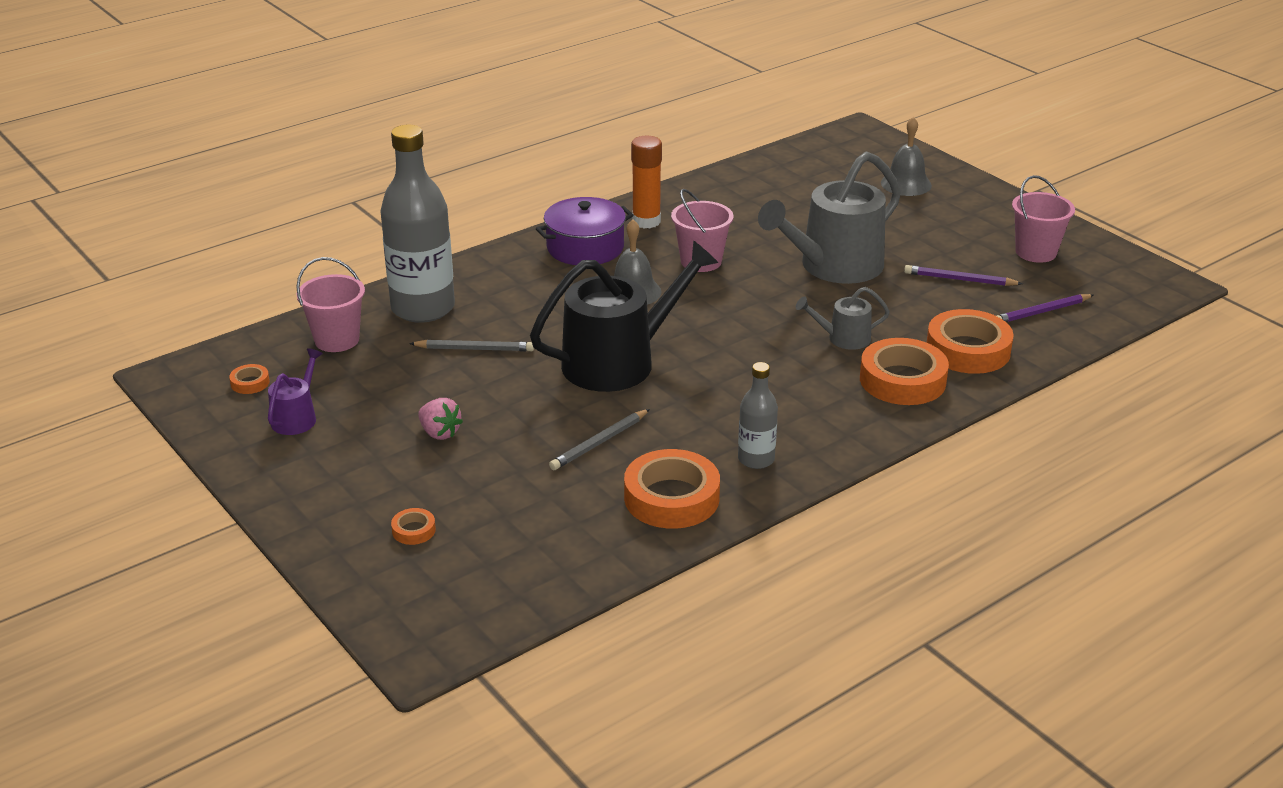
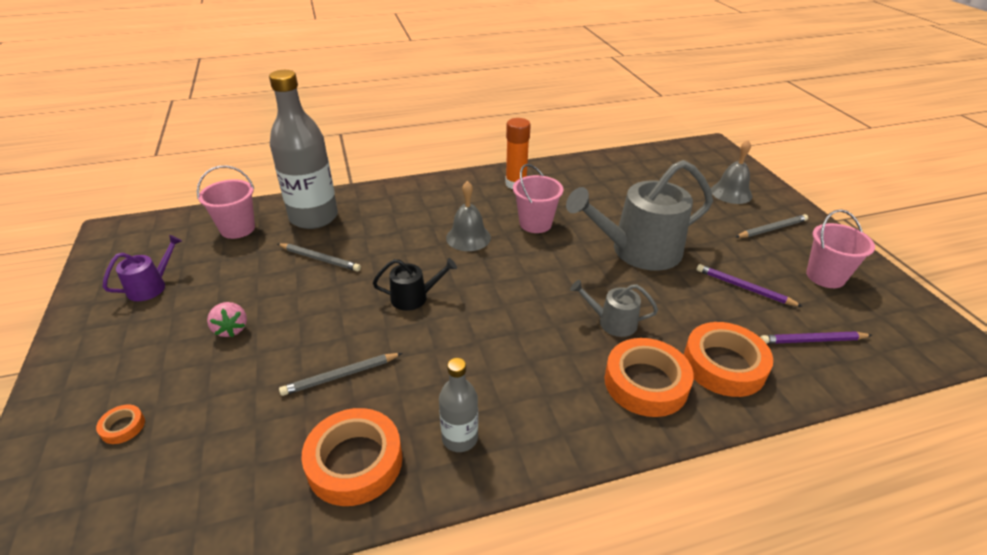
camera: 20 degrees right, 5 degrees up
orange tape [229,364,270,394] -> none
black watering can [530,240,719,392] -> black watering can [373,258,457,311], size x0.47
purple pot [536,197,633,265] -> none
none -> grey pencil [736,214,808,238]

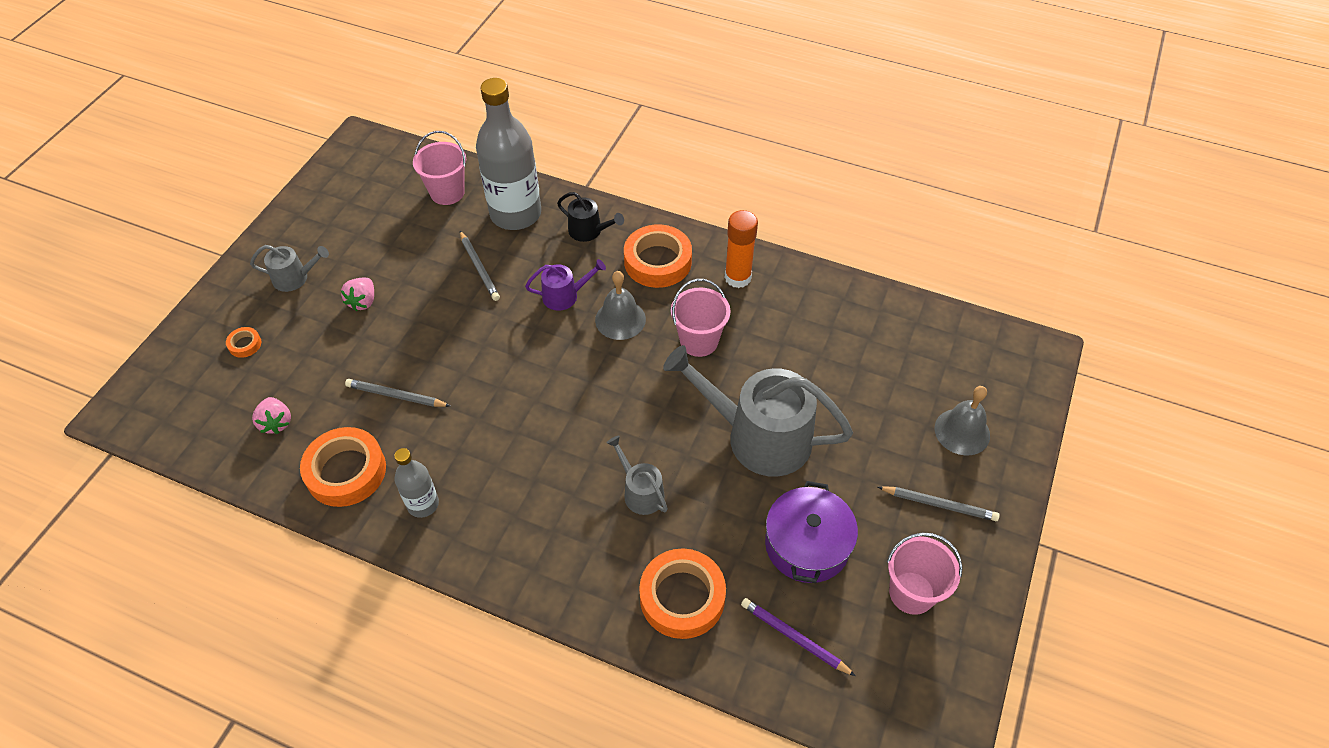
camera: 40 degrees right, 15 degrees up
purple watering can [103,235,182,301] -> purple watering can moved to [525,259,606,311]
black watering can [373,258,457,311] -> black watering can moved to [557,192,624,242]
orange tape [605,338,694,417] -> orange tape moved to [624,224,692,288]
purple pencil [697,264,803,307] -> purple pot [765,481,858,583]
none -> grey watering can [250,245,329,292]
none -> pink strawberry [252,397,291,434]

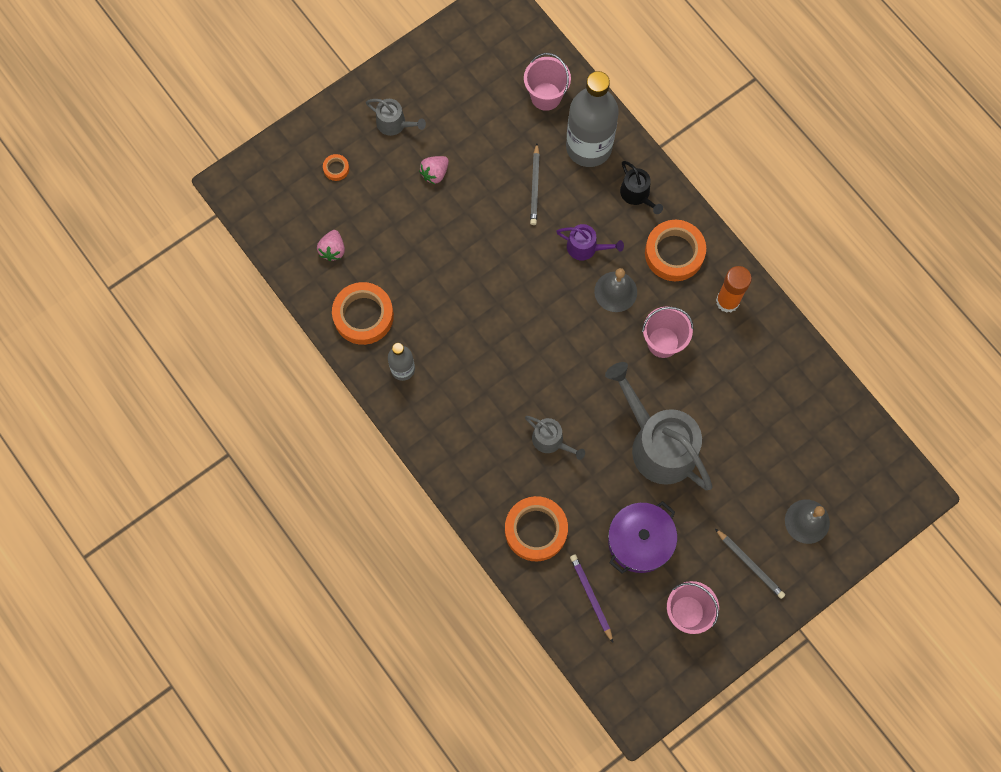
camera: 30 degrees right, 20 degrees up
grey pencil [345,379,450,407] -> none
grey watering can [606,435,668,515] -> grey watering can turned 135 degrees clockwise [525,416,585,460]

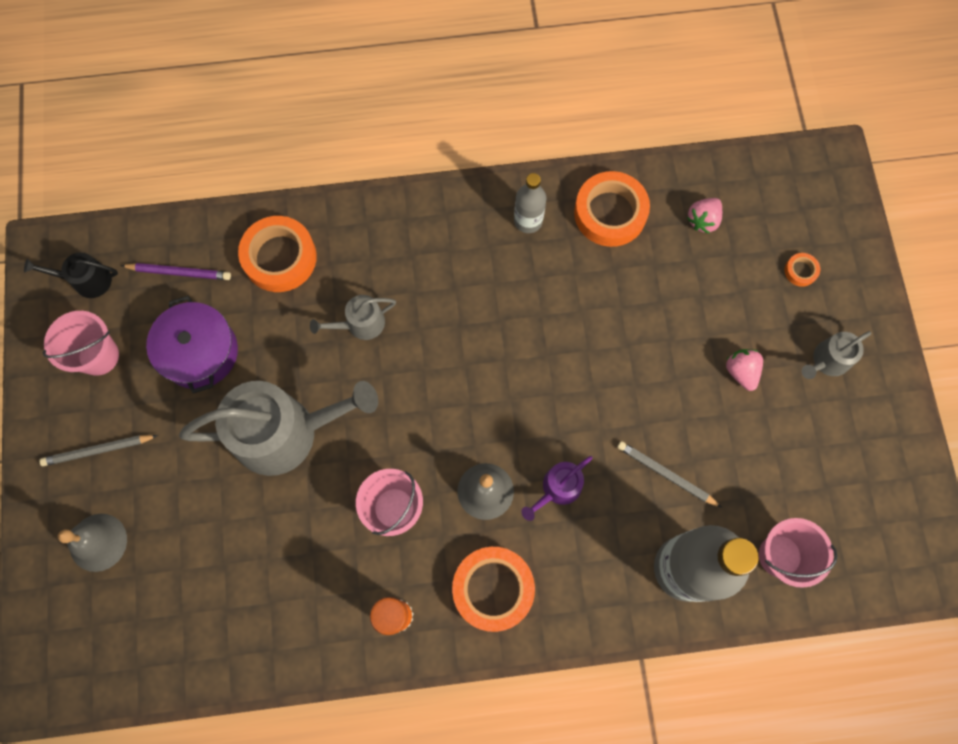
camera: 120 degrees right, 0 degrees up
pink strawberry [317,230,345,261] -> pink strawberry turned 90 degrees counterclockwise [687,198,722,233]
black watering can [620,161,663,214] -> black watering can moved to [24,252,118,298]

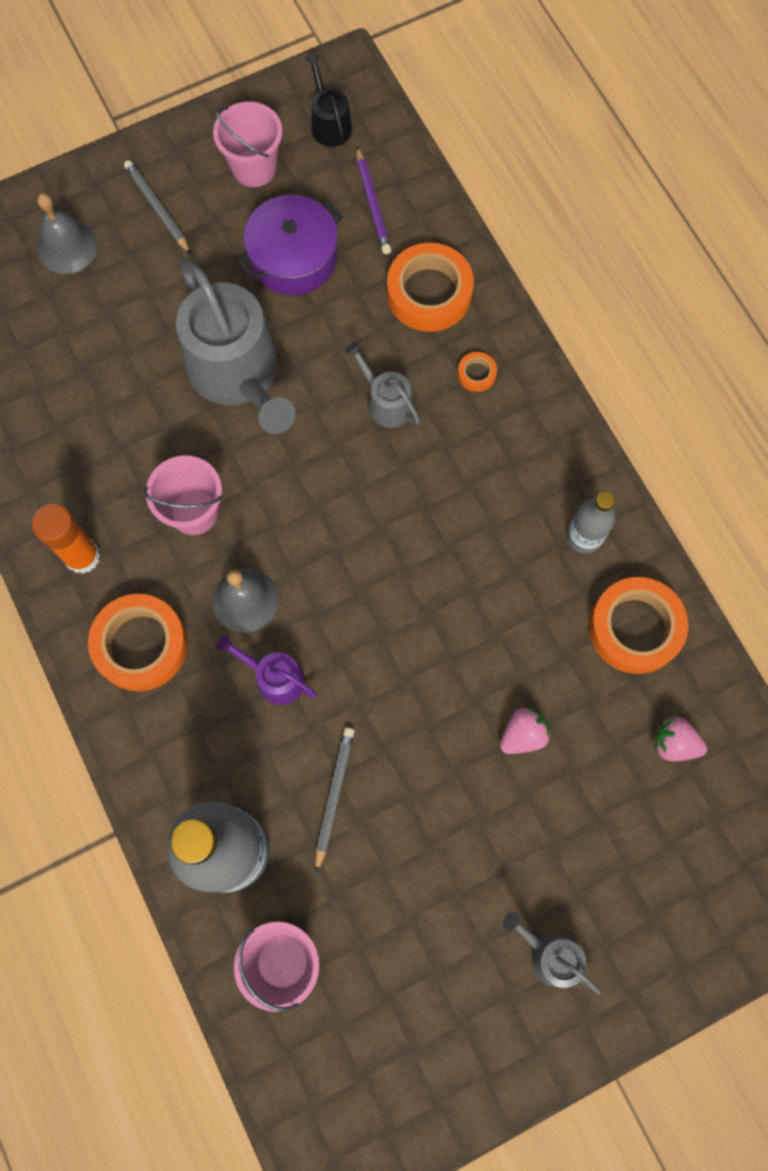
camera: 70 degrees right, 0 degrees up
pink strawberry [726,349,763,391] -> pink strawberry moved to [500,708,550,754]
orange tape [785,253,820,287] -> orange tape moved to [458,352,497,392]

